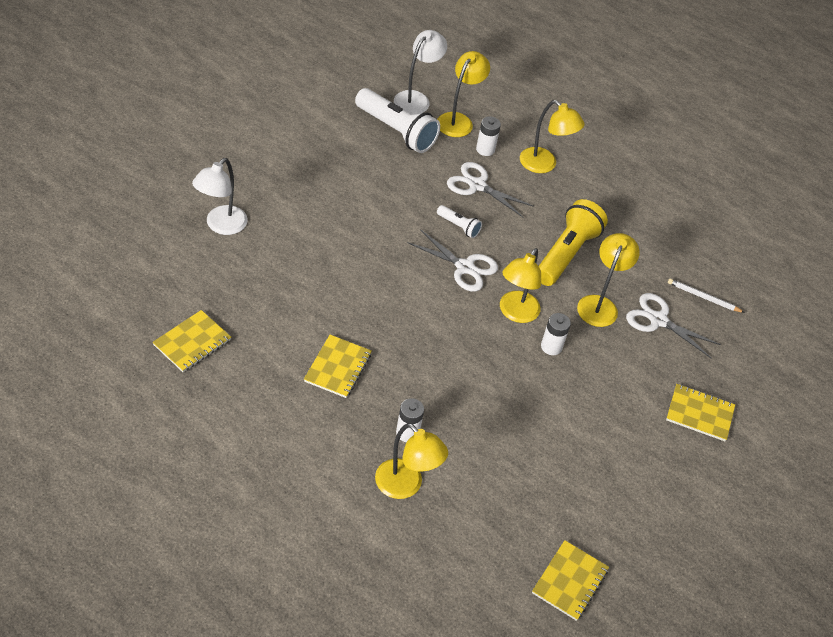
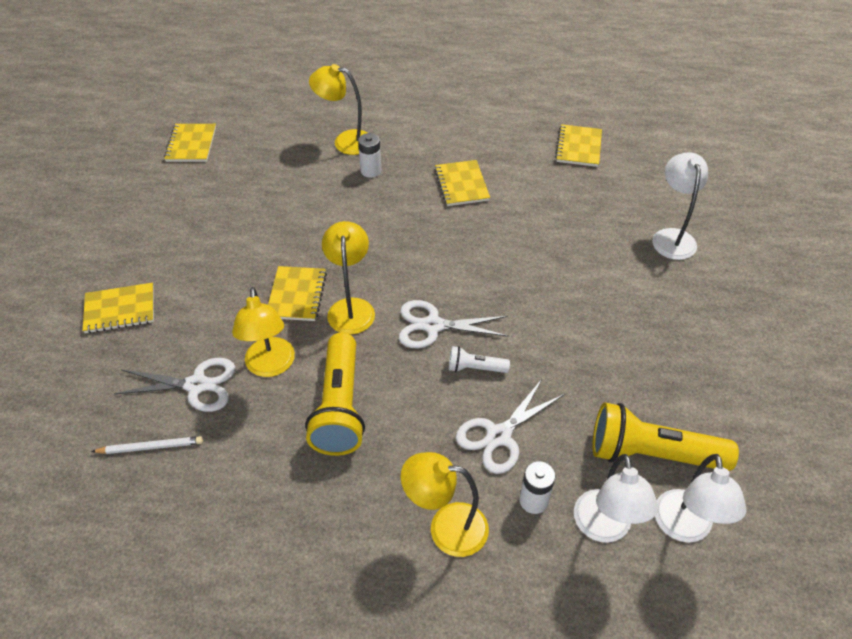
camera: 155 degrees right, 0 degrees up
white flashlight [355,88,440,153] -> yellow flashlight [592,403,739,471]
yellow lamp [437,51,490,137] -> white lamp [574,454,658,543]
white scissors [447,162,534,217] -> white scissors turned 135 degrees clockwise [456,379,564,474]
white battery [541,313,571,355] -> yellow notebook [268,266,327,321]

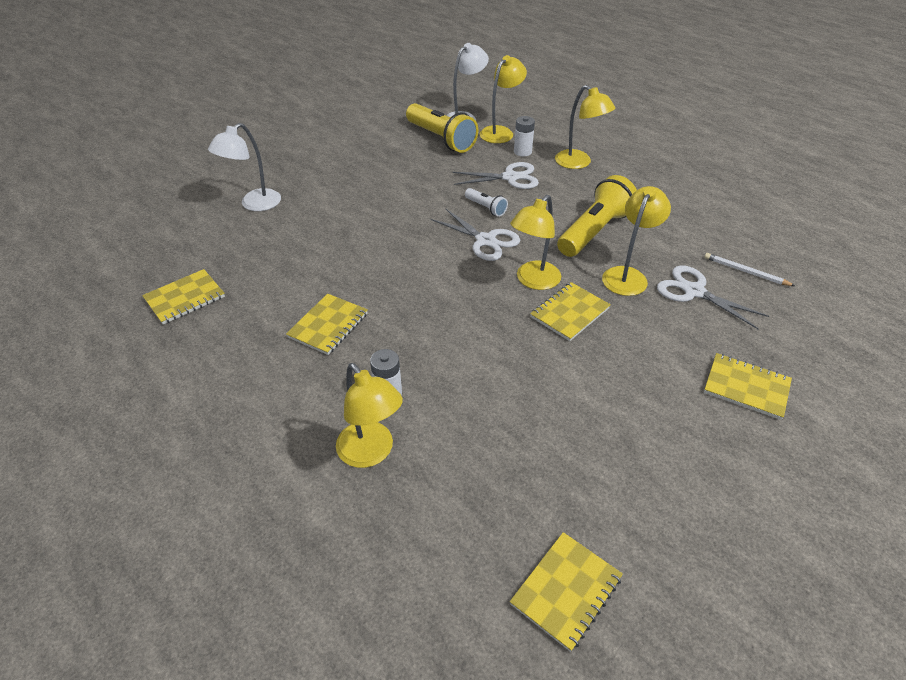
camera: 140 degrees left, 5 degrees down
white lamp [574,454,658,543] -> yellow lamp [480,55,527,143]

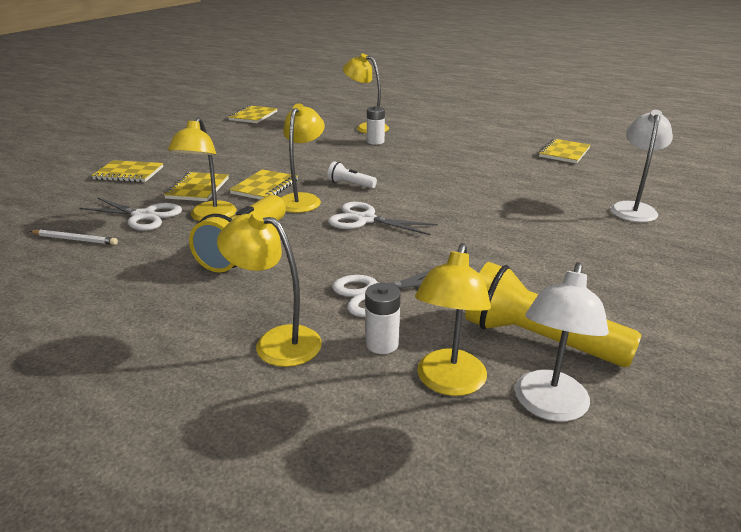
camera: 160 degrees right, 15 degrees down
yellow notebook [286,294,368,355] -> yellow notebook moved to [164,172,229,201]
white flashlight [465,188,508,217] -> white flashlight moved to [327,161,377,188]

